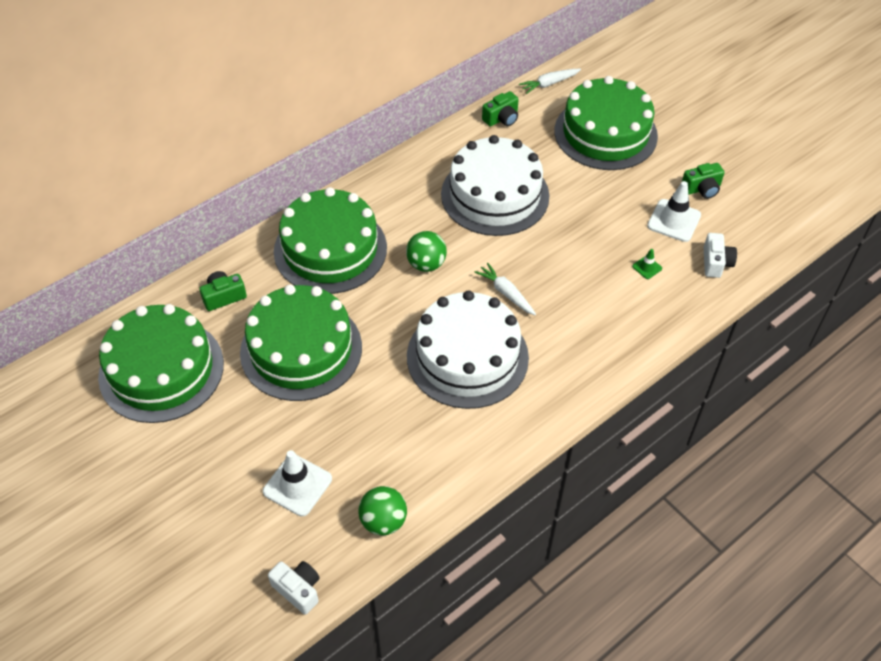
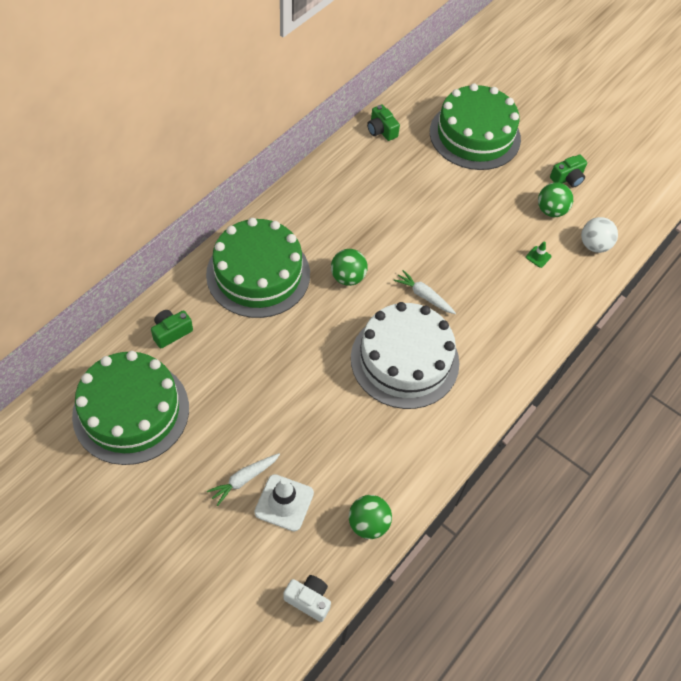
camera: 15 degrees left, 5 degrees up
green cake [240,285,362,401] -> none
white cake [441,135,549,236] -> none
green camera [482,91,519,127] -> green camera turned 105 degrees clockwise [367,105,400,141]
white carrot [519,69,581,94] -> white carrot moved to [207,453,280,506]
white traffic cone [647,181,701,242] -> green ball [538,182,573,217]
white camera [704,233,737,278] -> white ball [581,217,618,253]

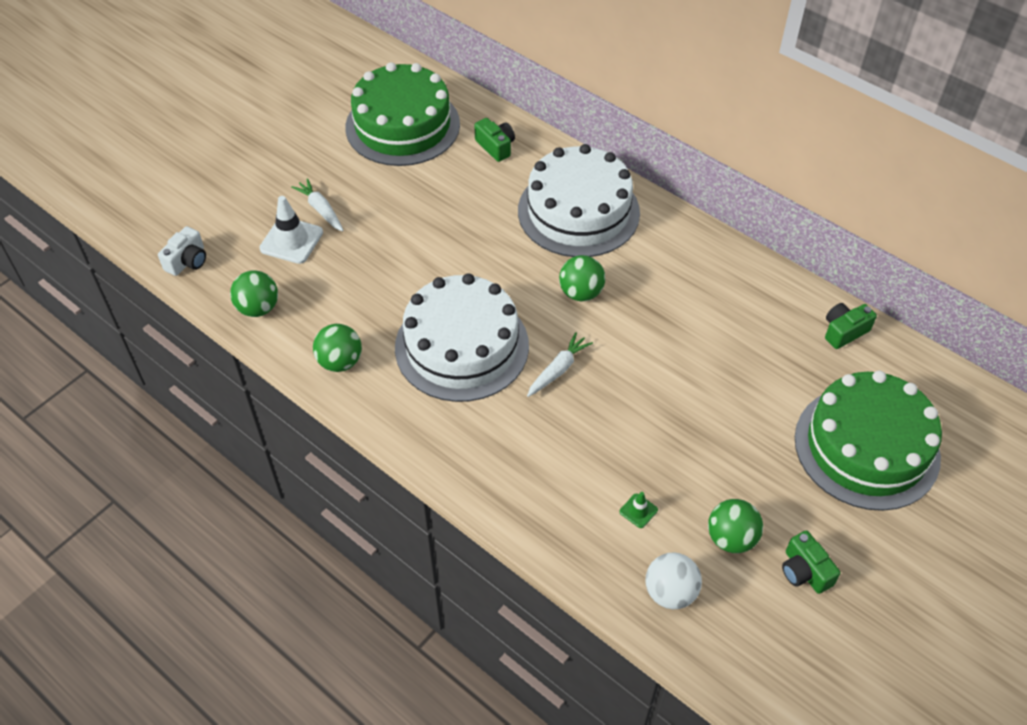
camera: 95 degrees right, 5 degrees down
green cake [206,218,310,318] -> white cake [518,144,640,257]
none -> green ball [313,324,362,372]

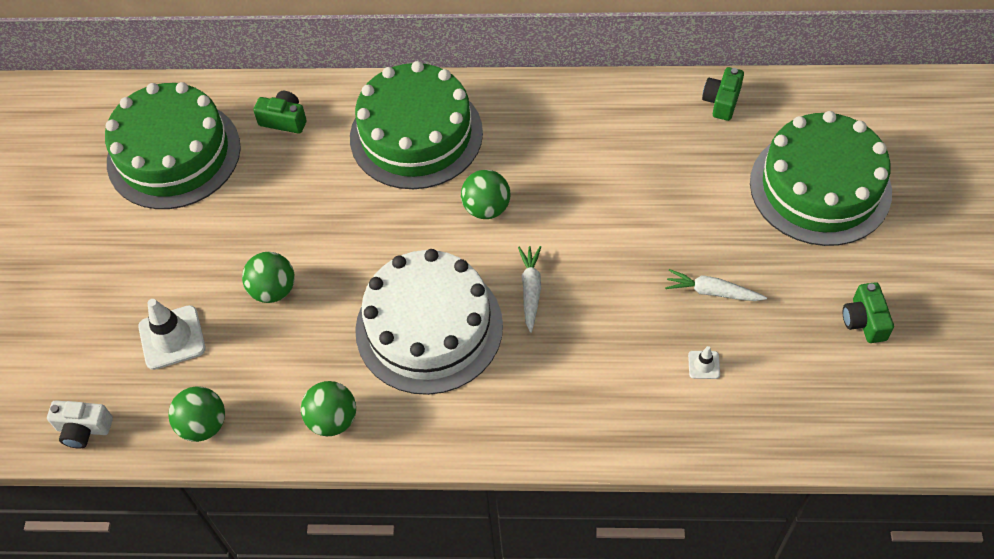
camera: 35 degrees left, 5 degrees up
white camera [158,226,206,276] -> white camera turned 105 degrees clockwise [47,400,113,448]
white carrot [291,178,344,231] -> white carrot moved to [665,269,767,301]
white cake [518,144,640,257] -> green cake [350,61,483,189]
green traffic cone [620,492,658,528] -> white traffic cone [688,346,720,379]
white ball [646,553,702,609] -> none
green ball [708,499,763,553] -> green ball moved to [242,252,295,303]
green camera [782,531,840,594] -> green camera turned 60 degrees clockwise [843,282,894,343]

